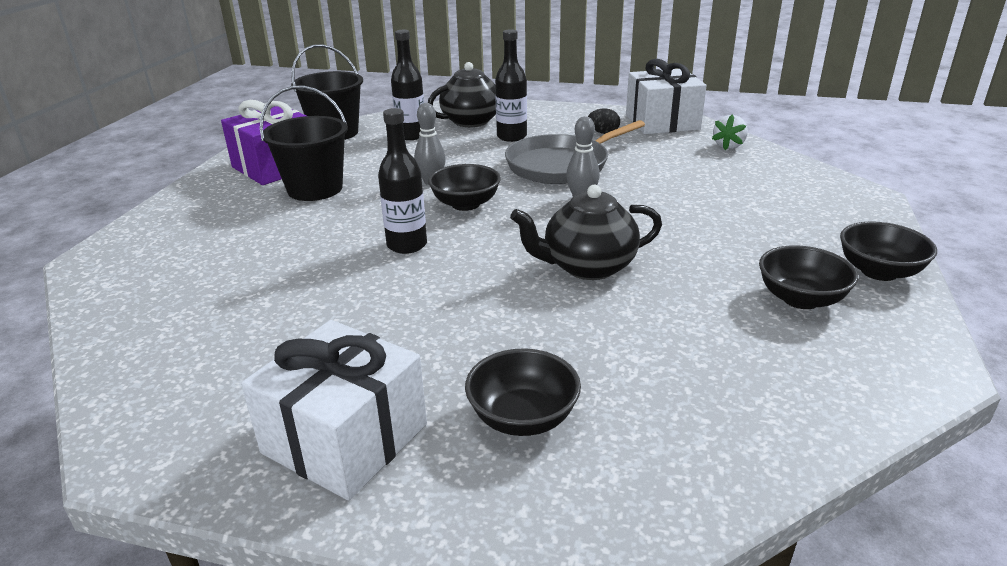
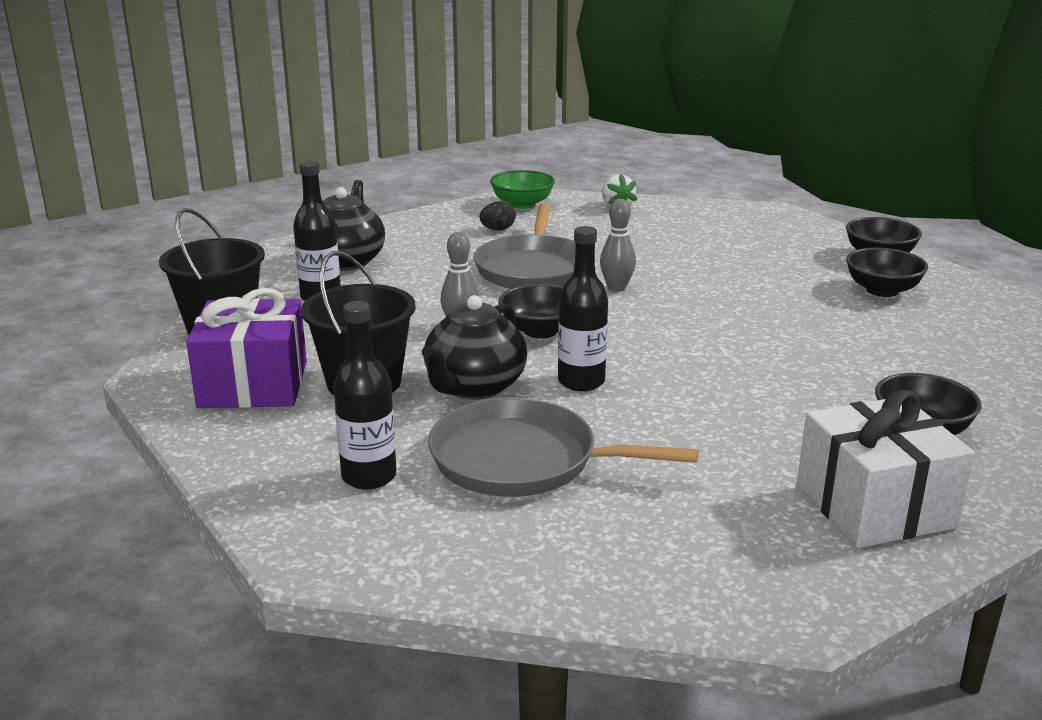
camera: 50 degrees left, 5 degrees down
black bottle [495,29,527,142] -> black bottle moved to [333,301,396,490]
black teapot [510,185,662,280] -> black teapot moved to [422,295,527,400]
white gift [626,59,707,134] -> green bowl [490,170,555,209]
none -> grey pan [428,398,699,497]

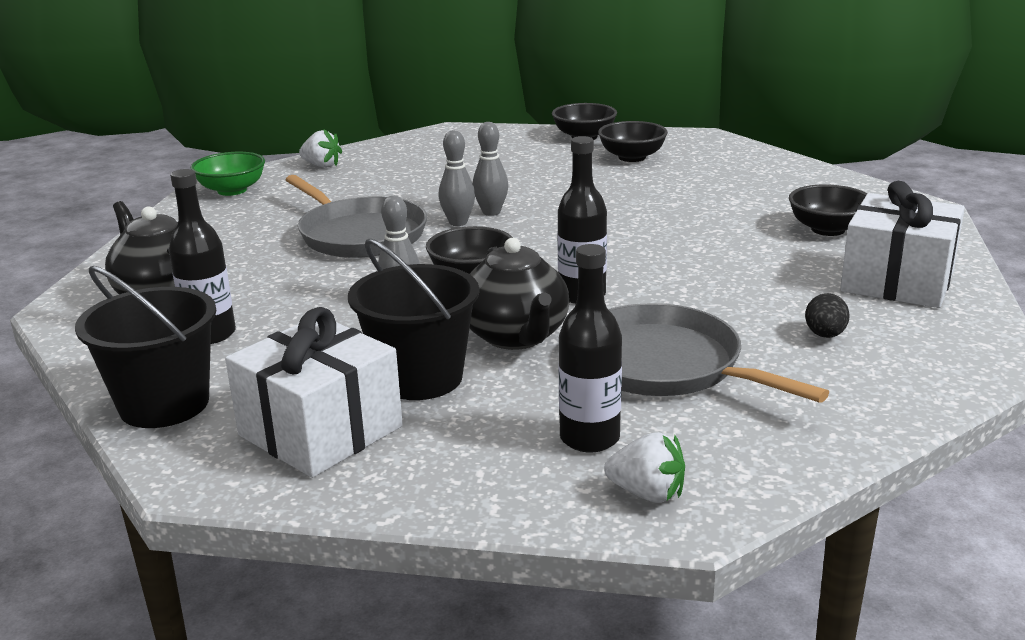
camera: 45 degrees left, 0 degrees up
purple gift [186,288,307,408] -> white gift [225,307,403,478]
grey pan [428,398,699,497] -> grey pan turned 75 degrees clockwise [608,303,829,403]
black egg [479,201,516,231] -> black egg moved to [805,293,850,338]
none -> grey bowling pin [473,122,508,216]
none -> white strawberry [604,432,685,503]

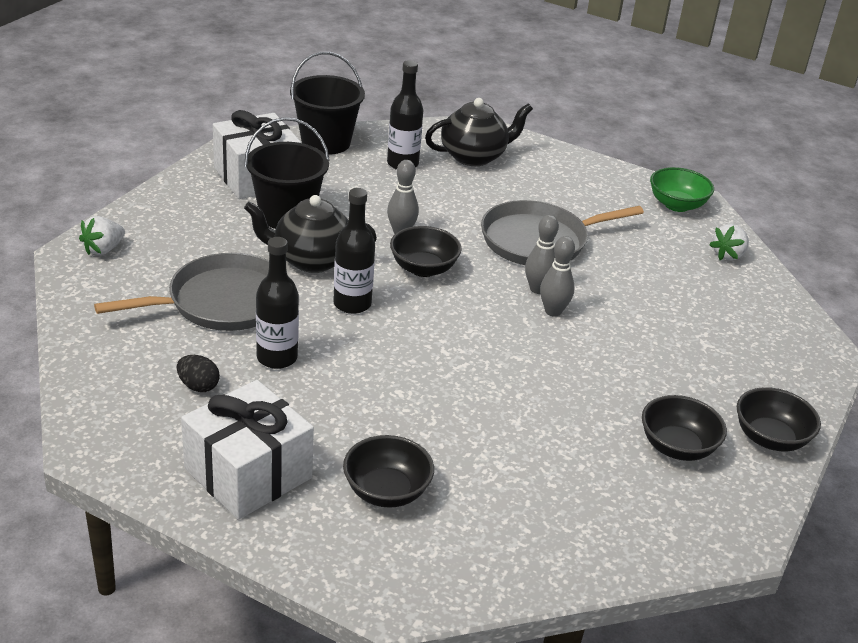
camera: 105 degrees right, 10 degrees up
black bottle [559,244,622,453] -> black bottle moved to [256,237,299,369]

